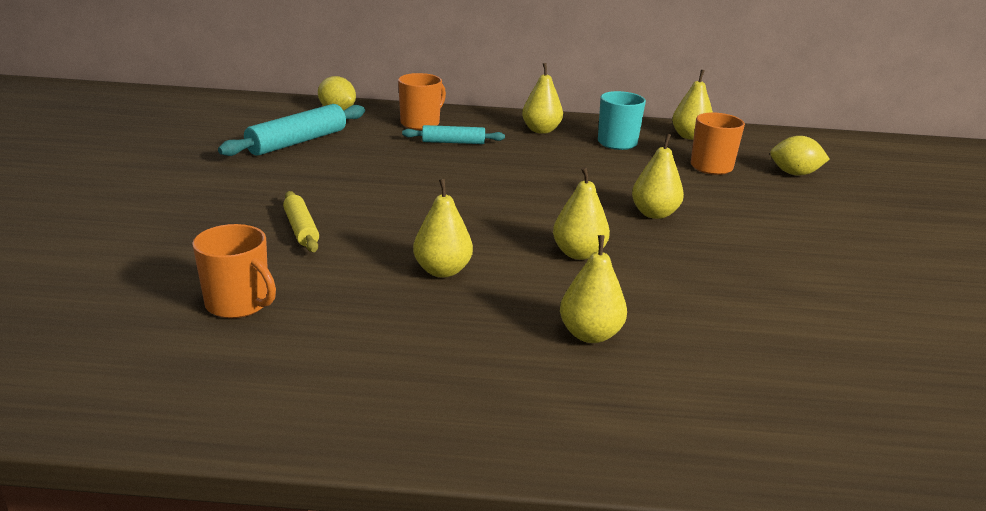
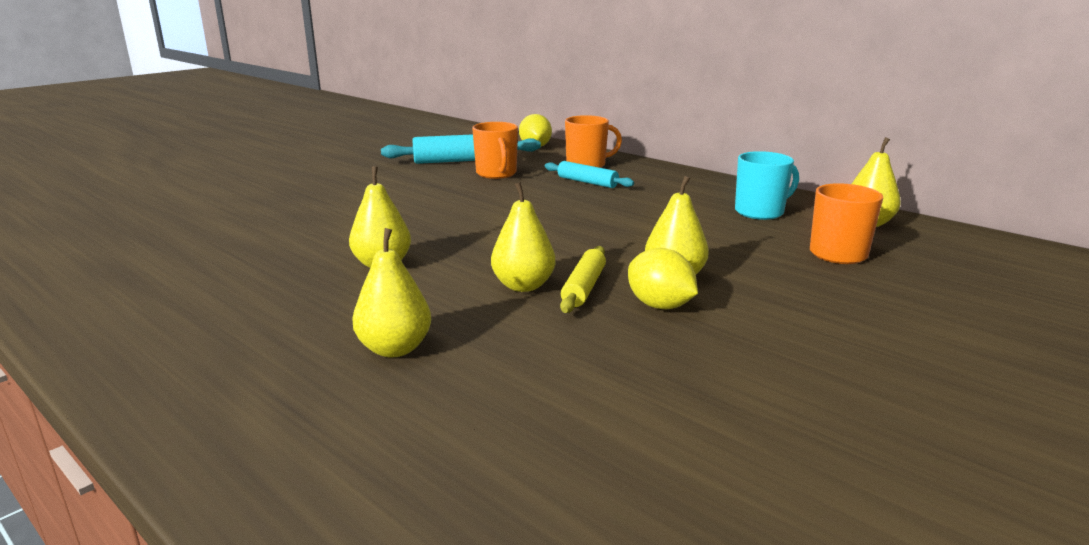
camera: 40 degrees right, 5 degrees down
orange mug [192,224,276,318] -> orange mug moved to [472,122,518,179]
yellow rolling pin [283,191,319,252] -> yellow rolling pin moved to [560,246,606,313]
yellow pear [522,63,563,134] -> none
yellow lemon [770,136,830,175] -> yellow lemon moved to [628,248,698,309]

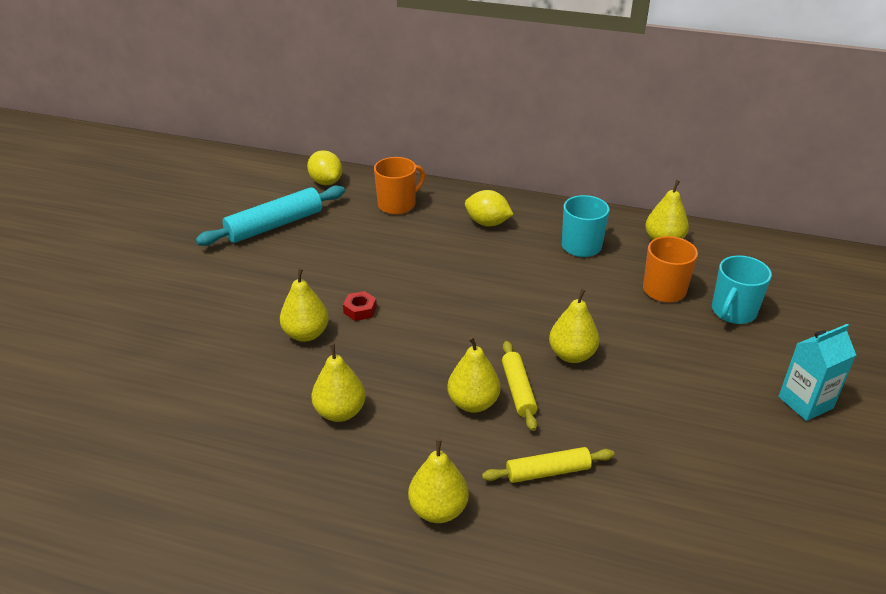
camera: 25 degrees left, 15 degrees up
orange mug [472,122,518,179] -> none
turquoise rolling pin [545,161,634,188] -> none
yellow lemon [628,248,698,309] -> yellow lemon moved to [465,190,514,226]
none -> yellow pear [280,268,329,342]
none -> red nut [343,291,377,321]
none -> yellow rolling pin [482,447,614,483]
none -> turquoise mug [712,255,772,324]
none -> turquoise carton [778,324,856,421]

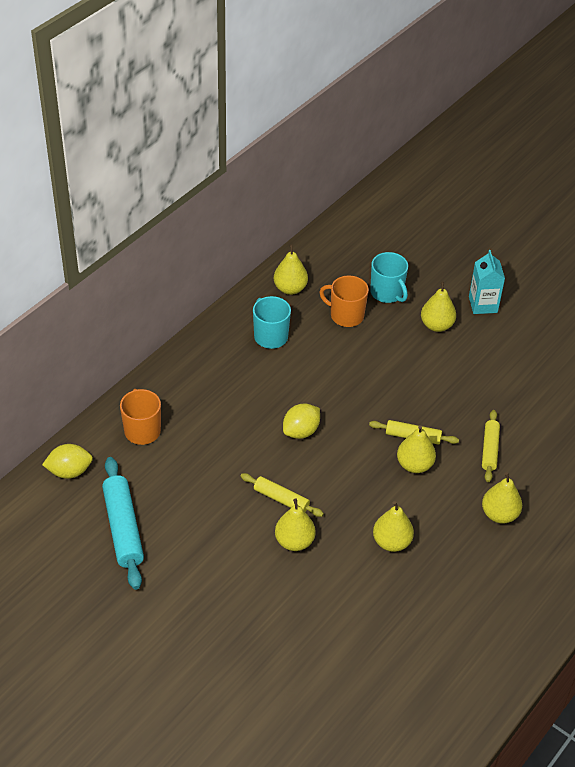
camera: 70 degrees left, 10 degrees up
red nut [343,291,377,321] -> yellow rolling pin [240,473,324,517]
yellow lemon [465,190,514,226] -> yellow lemon moved to [283,404,320,439]
yellow pear [549,288,599,363] -> yellow pear moved to [421,281,456,332]

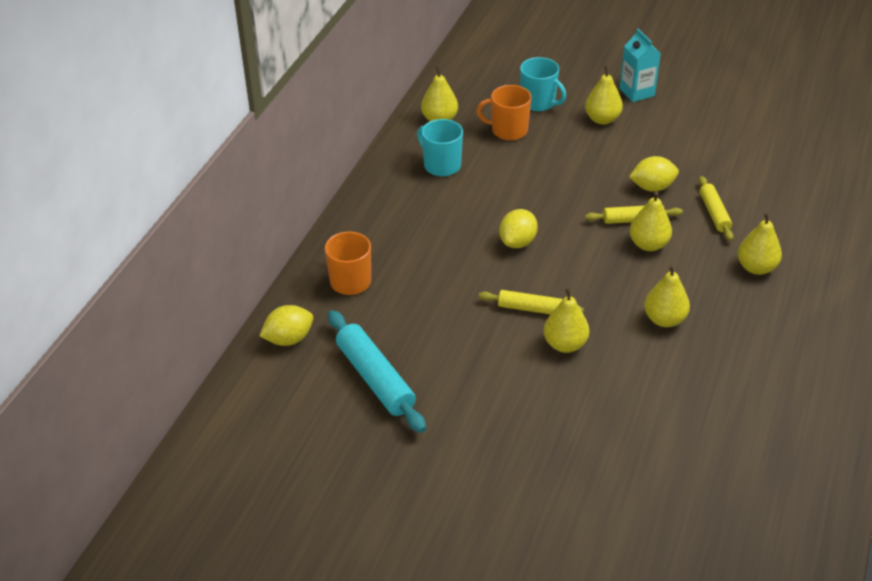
camera: 15 degrees left, 5 degrees down
none -> yellow lemon [629,156,679,192]

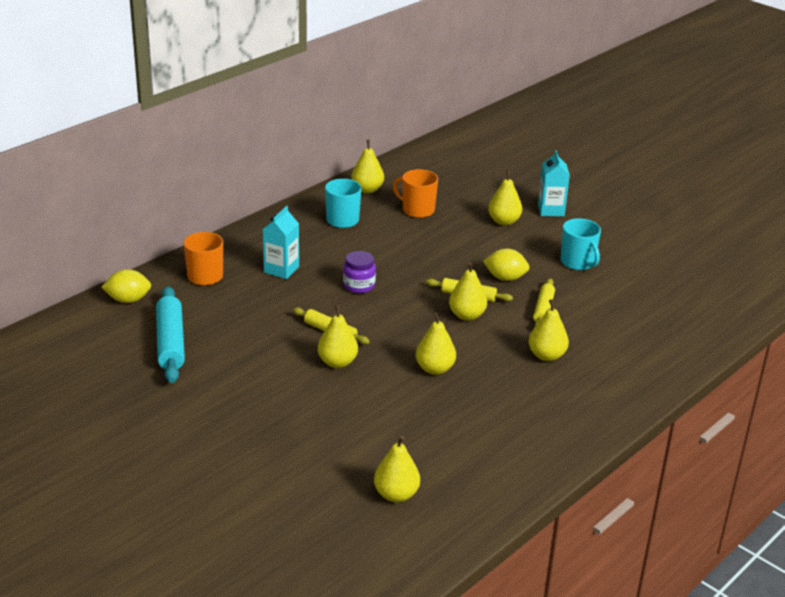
camera: 20 degrees right, 10 degrees down
yellow lemon [499,209,538,248] -> purple jar [343,251,376,293]
turquoise mug [520,57,566,111] -> turquoise mug moved to [561,218,601,270]
none -> turquoise carton [263,206,299,279]
none -> yellow pear [374,436,420,502]

